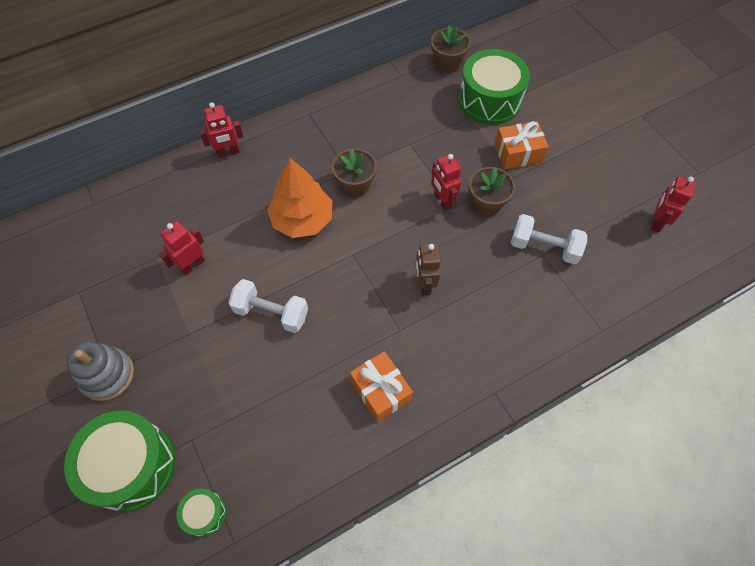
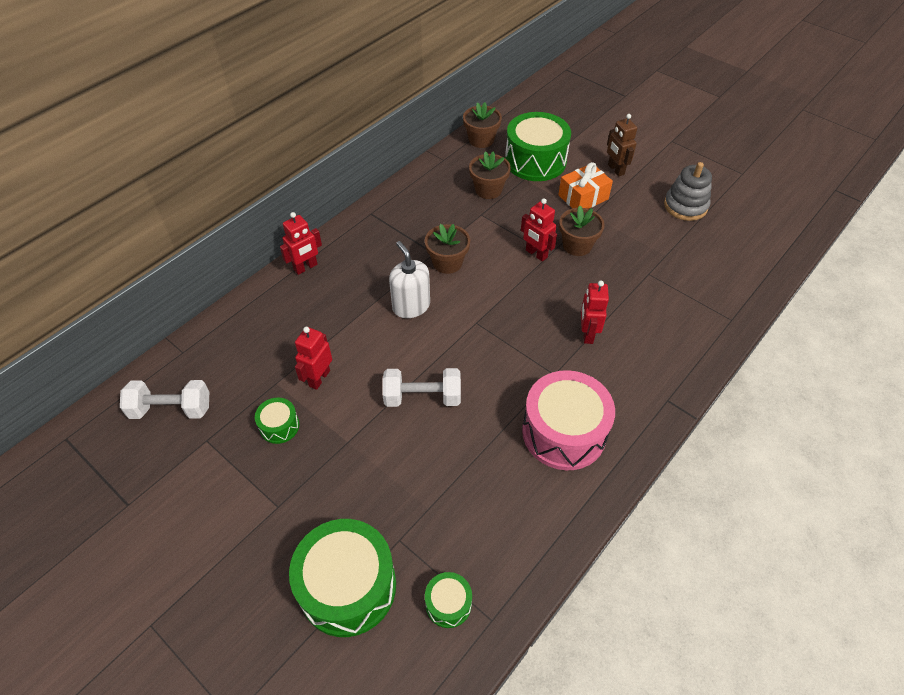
camera: 20 degrees left, 10 degrees down
grey stacking toy [66,341,134,401] -> grey stacking toy moved to [664,162,712,221]
orange tree [267,157,332,238] -> white soap dispenser [389,241,430,318]
orange gift [350,351,413,422] -> pink drum [522,370,615,470]
brown robot [416,243,441,295] -> brown robot moved to [607,114,637,177]
white dumbbell [511,214,587,264] -> white dumbbell moved to [120,380,209,419]
red robot [651,176,696,232] -> red robot moved to [581,280,609,344]
none -> green drum [255,397,300,444]
none -> brown flower pot [469,151,511,199]

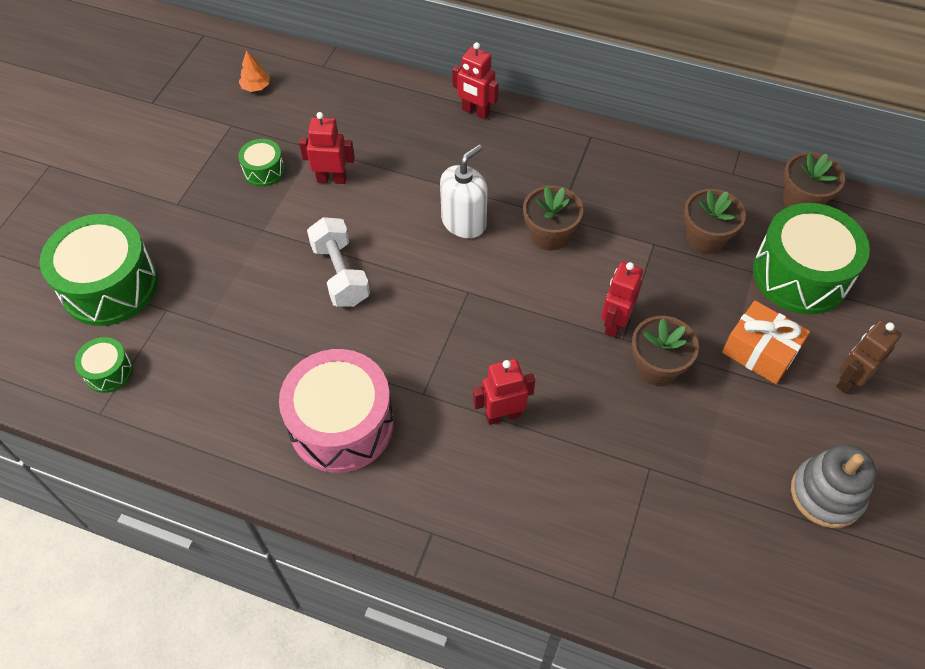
camera: 70 degrees right, 5 degrees up
white dumbbell [120,380,209,419] -> orange tree [239,50,270,92]

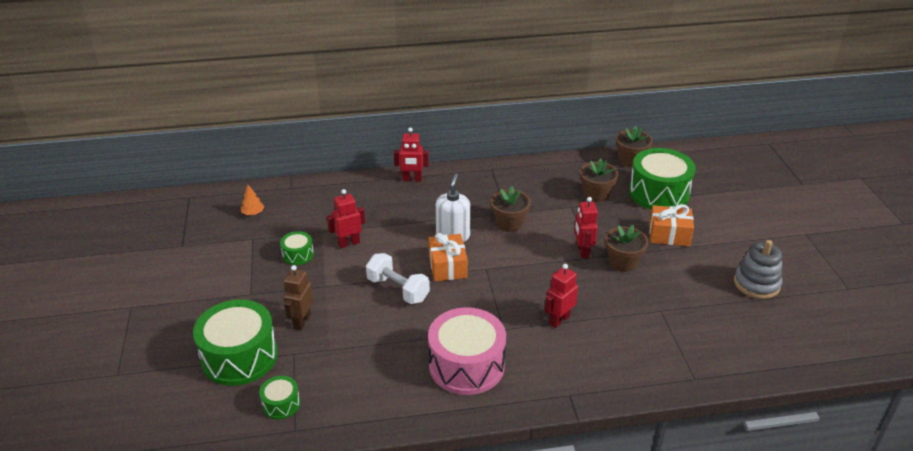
camera: 30 degrees left, 20 degrees down
brown robot [836,320,902,394] -> brown robot moved to [283,265,314,330]
none -> orange gift [428,233,468,281]

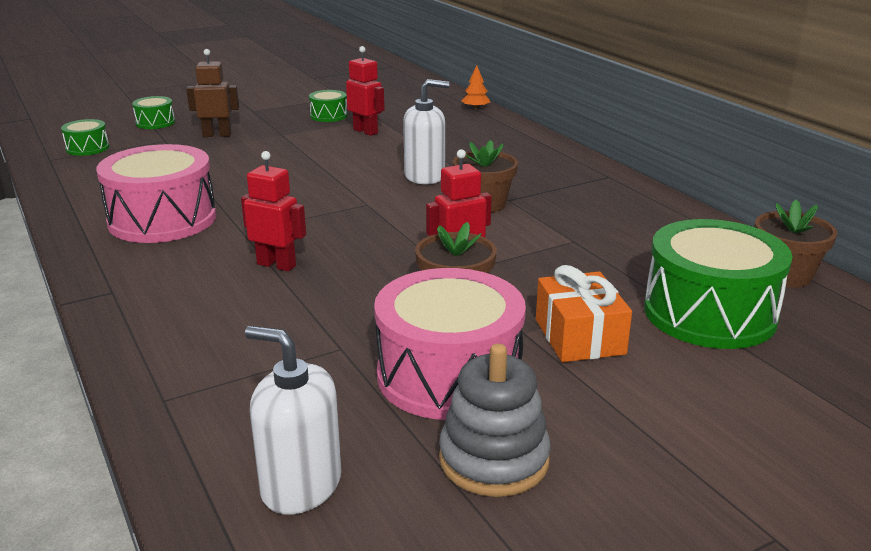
camera: 70 degrees right, 10 degrees down
green drum [193,299,278,386] -> green drum [132,96,175,129], size x0.47
orange tree [241,185,264,215] -> orange tree moved to [462,66,490,110]
white dumbbell [366,253,430,304] -> none
red robot [394,127,429,182] -> none
orange gift [428,233,468,281] -> none
brown flower pot [580,158,619,202] -> none
none -> white soap dispenser [245,326,341,515]
none -> pink drum [374,268,526,420]

